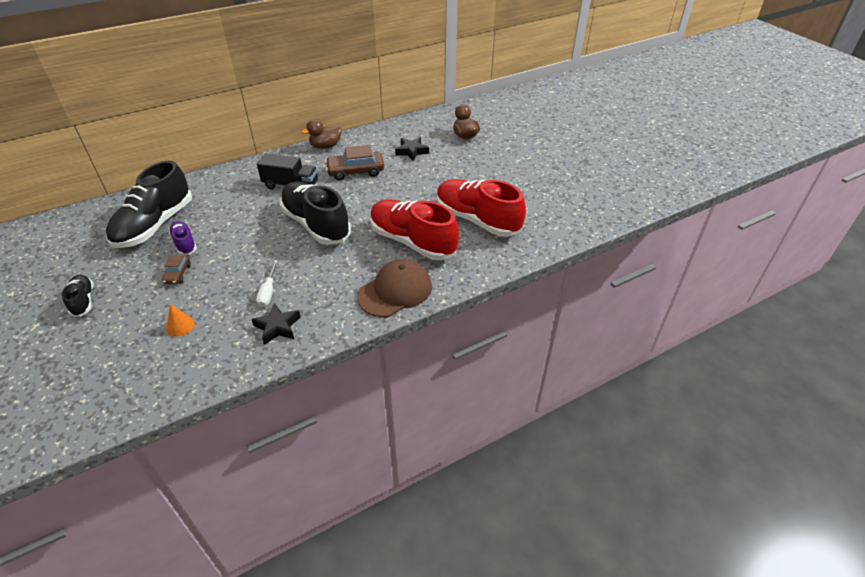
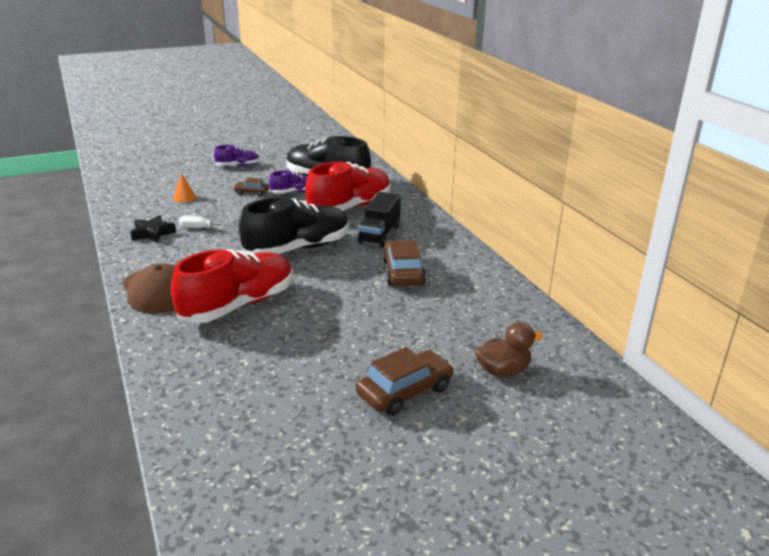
camera: 95 degrees right, 15 degrees down
black shoe [62,275,93,317] -> purple shoe [214,145,260,166]
brown duck [301,119,342,149] -> none
black star [395,137,429,161] -> none
red shoe [437,179,526,237] -> red shoe moved to [305,162,391,211]
none -> brown car [356,347,454,416]

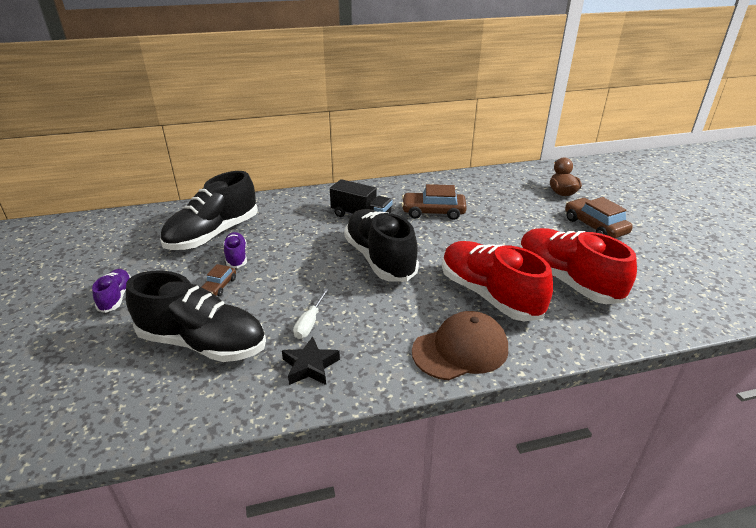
camera: 80 degrees left, 5 degrees up
orange cone [173,173,196,202] -> black shoe [126,271,266,362]
red shoe [305,162,391,211] -> red shoe moved to [520,228,637,304]

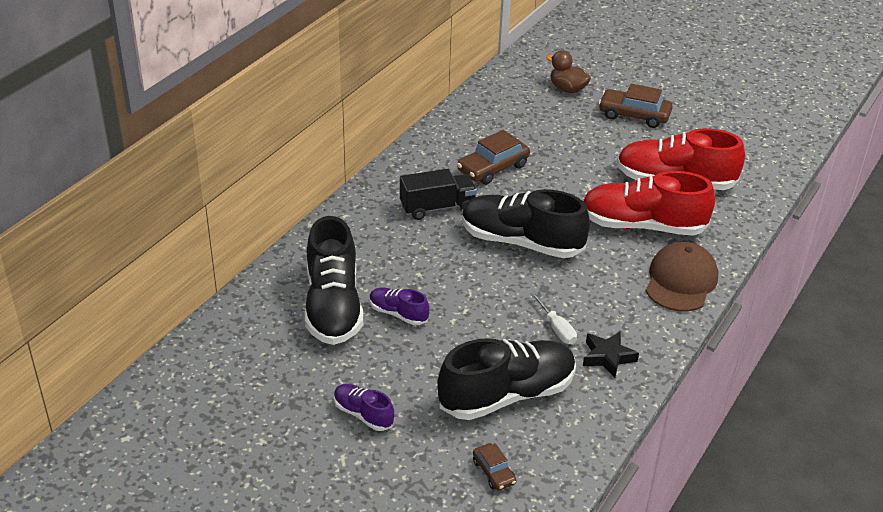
camera: 45 degrees left, 5 degrees up
brown car [202,264,236,296] -> brown car moved to [473,443,516,491]

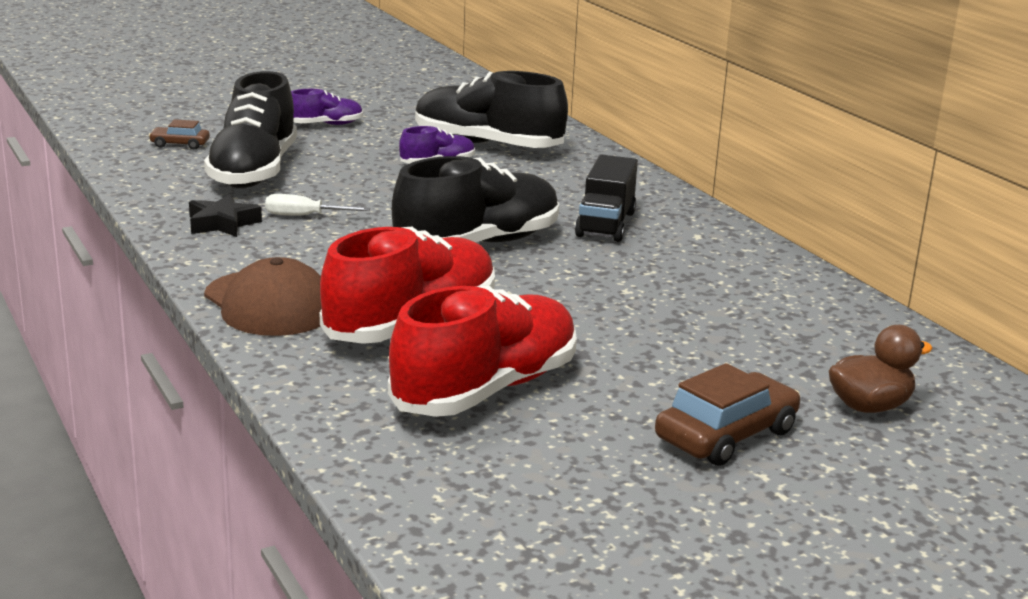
camera: 120 degrees right, 15 degrees down
brown car [457,130,530,185] -> none

